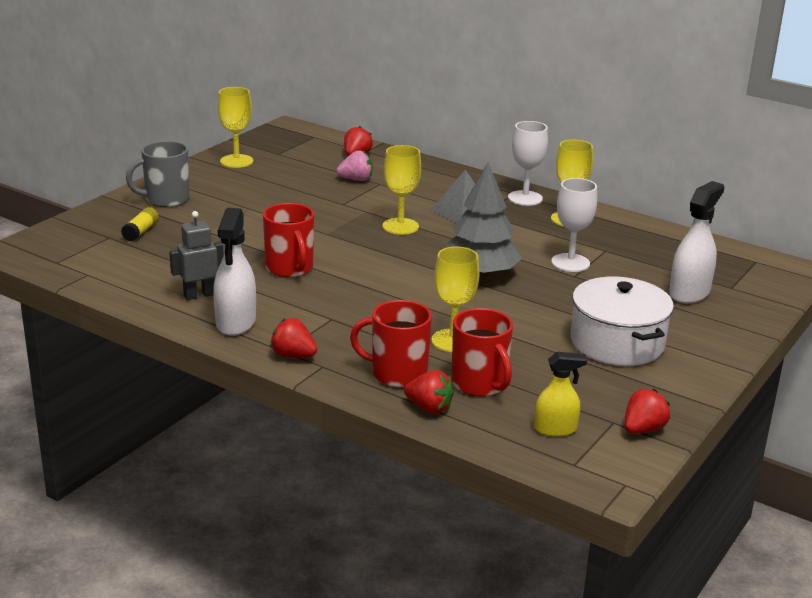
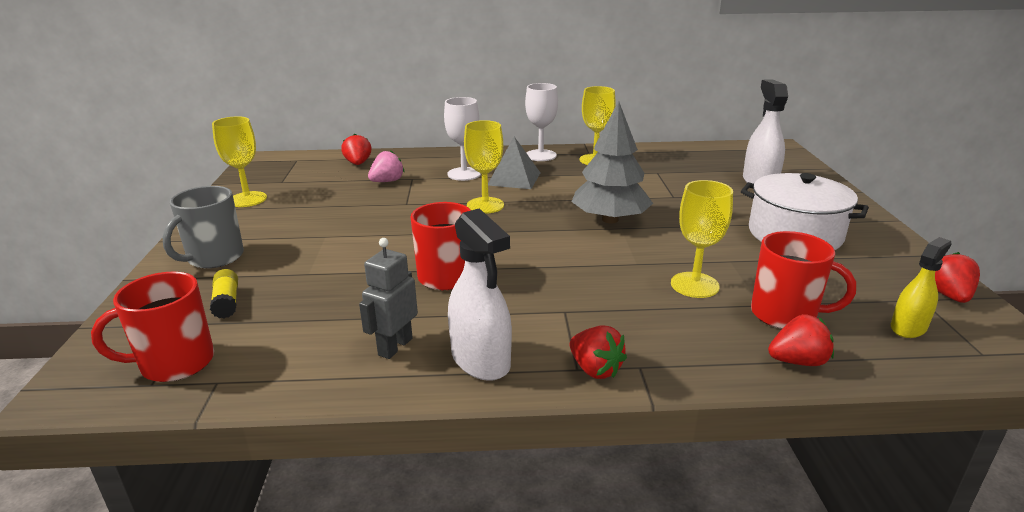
camera: 35 degrees left, 0 degrees up
red strawberry [270,318,317,358] -> red strawberry turned 120 degrees counterclockwise [569,325,627,379]
red mug [350,300,432,388] -> red mug moved to [91,272,214,382]
white goblet [551,178,597,272] -> white goblet moved to [444,97,481,181]

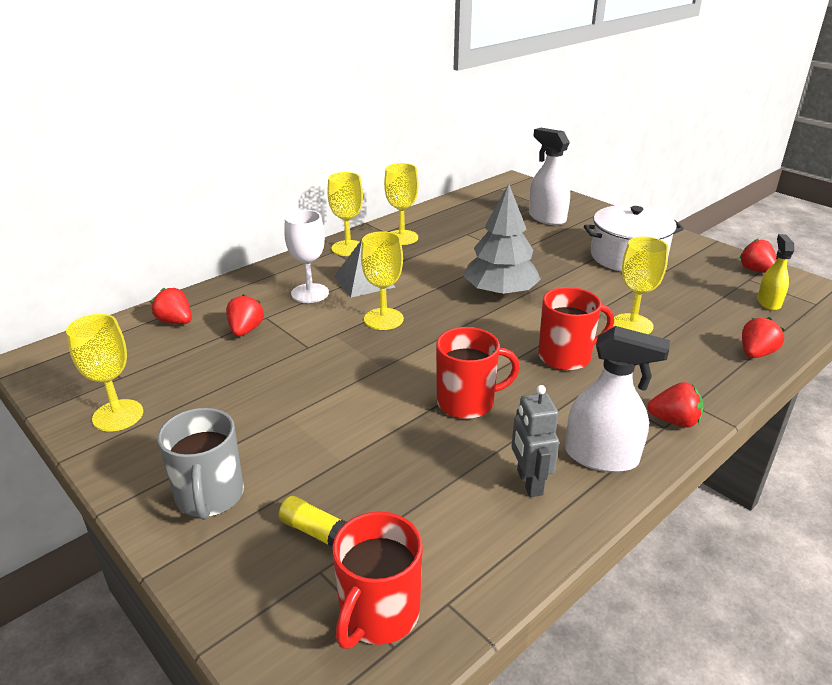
camera: 40 degrees left, 5 degrees up
pink strawberry [368,150,404,182] -> red strawberry [226,294,264,336]
white goblet [525,83,558,161] -> yellow goblet [327,172,363,256]
red mug [751,231,856,329] -> red mug moved to [538,287,614,371]

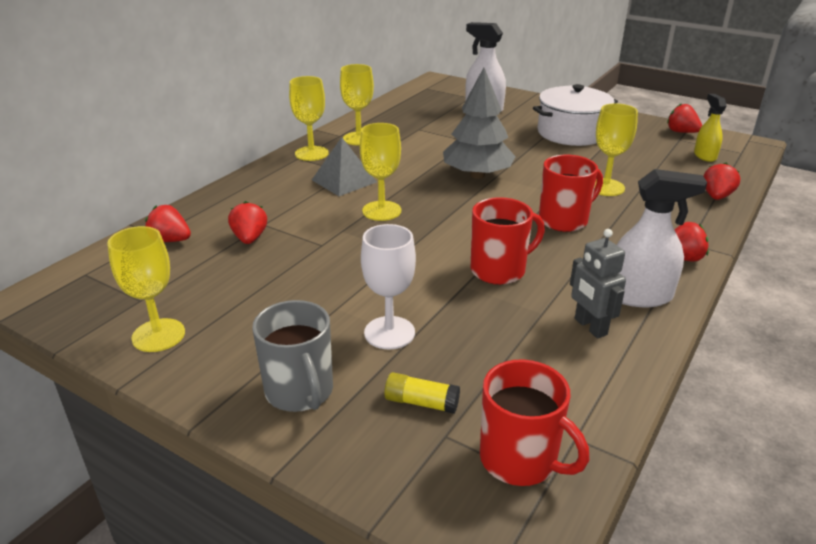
camera: 15 degrees left, 0 degrees up
white goblet [284,210,329,303] -> white goblet moved to [361,224,416,349]
red mug [333,512,423,649] -> red mug turned 60 degrees counterclockwise [480,359,589,486]

